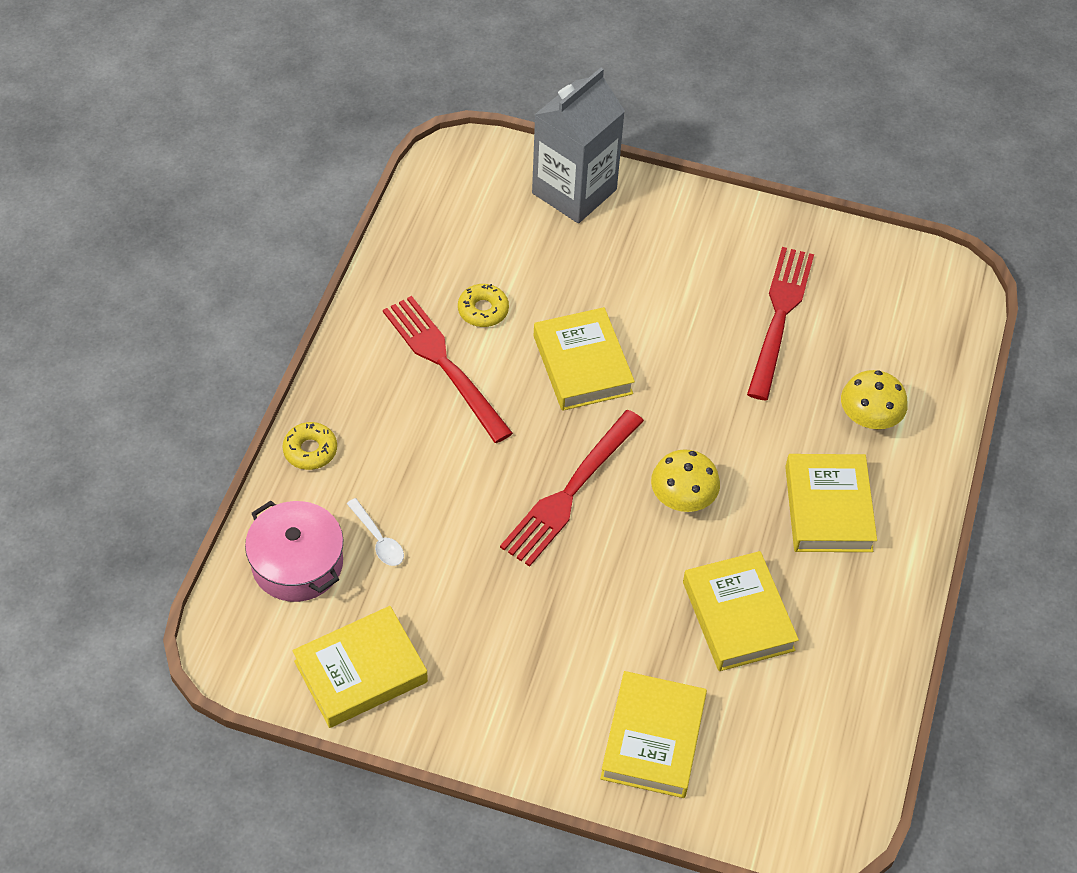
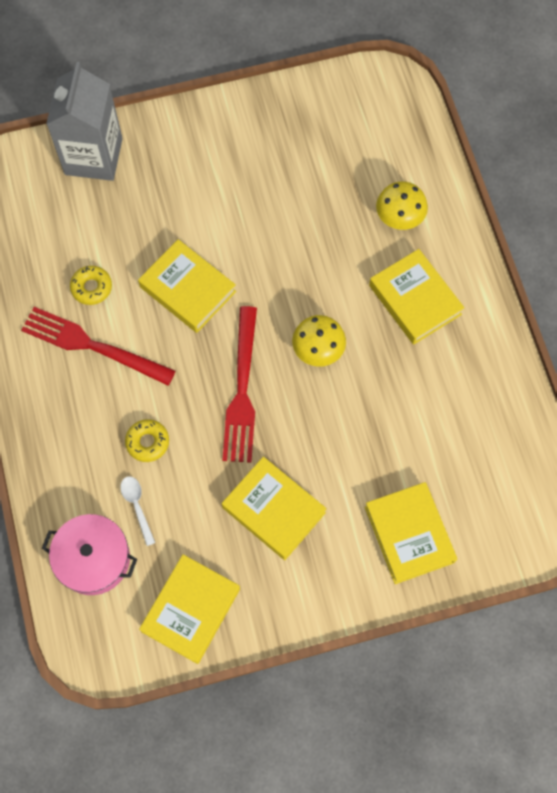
camera: 30 degrees left, 15 degrees up
yellow donut [283,422,337,470] -> yellow donut moved to [125,419,169,462]
white spoon [347,498,404,566] -> white spoon turned 135 degrees counterclockwise [120,476,155,546]
yellow book [683,551,799,671] -> yellow book moved to [222,457,327,560]
red fork [747,247,814,400] -> none

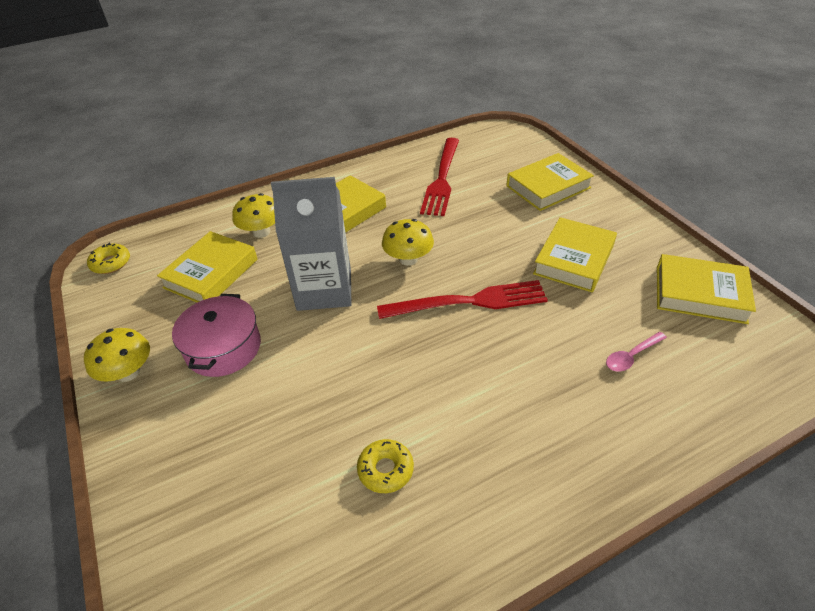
camera: 100 degrees left, 25 degrees down
red fork [21,307,176,385] -> red fork moved to [420,138,459,216]
pink pot [42,514,137,595] -> pink pot moved to [172,294,261,377]
grey carton [46,62,123,181] -> grey carton moved to [271,177,351,311]
white spoon [120,476,155,546] -> pink spoon [606,332,667,371]
yellow donut [125,419,169,462] -> yellow donut moved to [87,243,130,274]
yellow book [138,239,236,333] -> yellow book moved to [157,231,258,303]
none -> yellow mushroom [84,328,150,382]

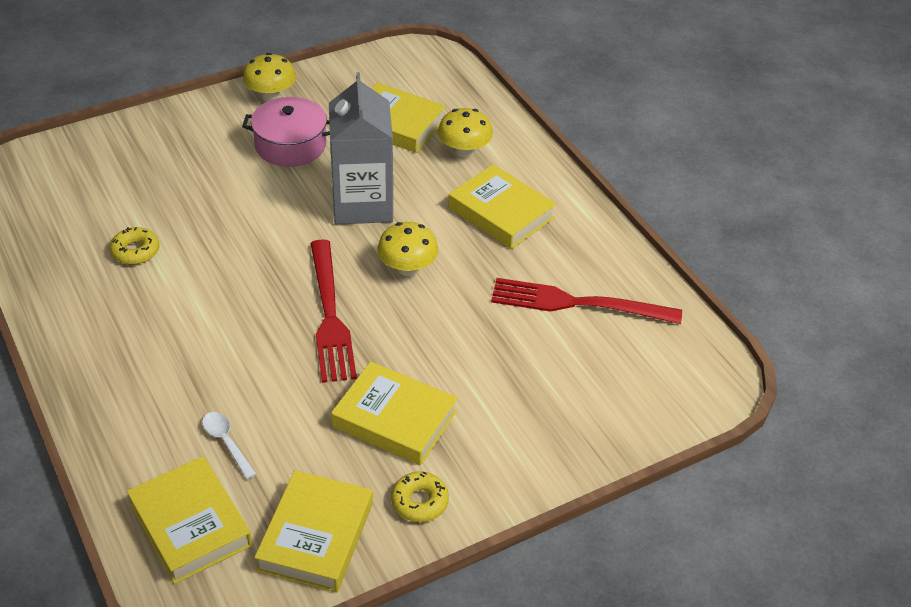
camera: 85 degrees right, 0 degrees up
yellow donut [87,243,130,274] -> yellow donut moved to [391,471,449,522]
yellow book [507,153,594,211] -> yellow book moved to [127,456,252,584]
pink spoon [606,332,667,371] -> white spoon [202,412,256,479]

